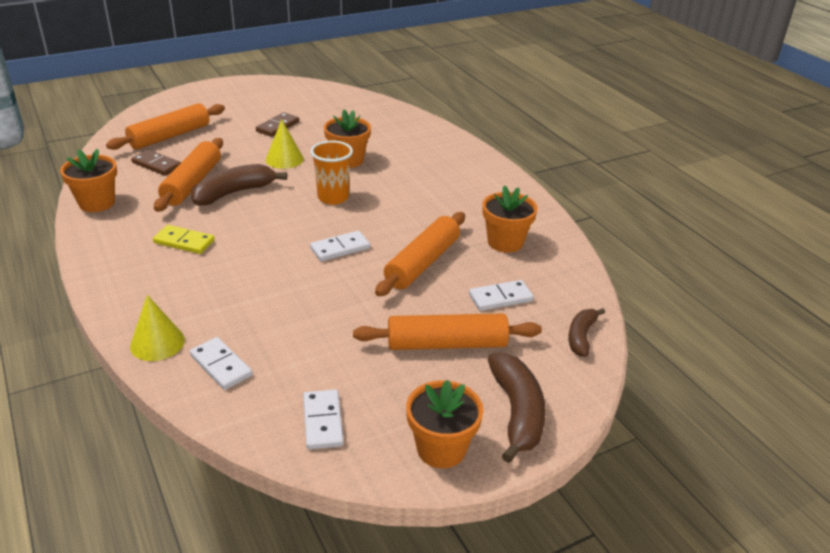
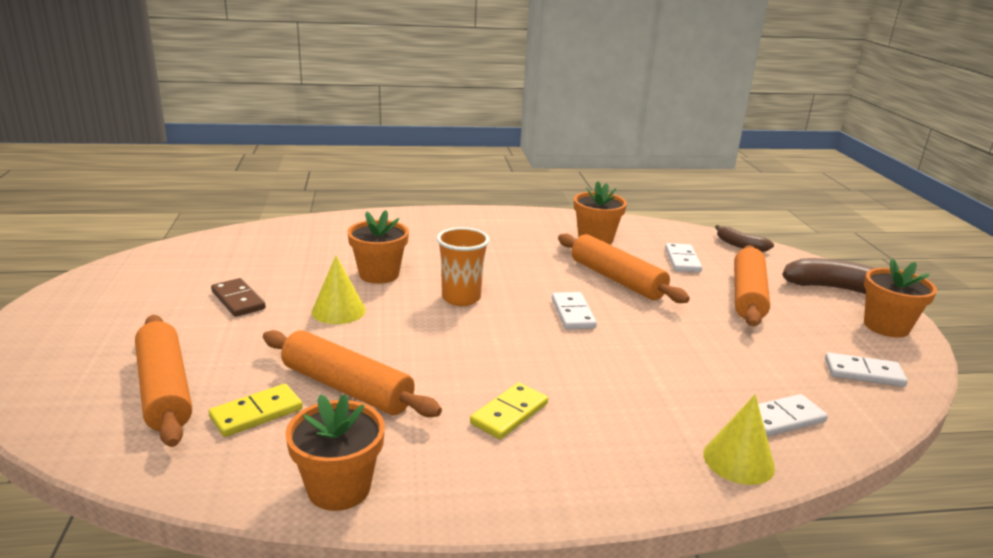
camera: 70 degrees left, 10 degrees down
brown domino [131,150,181,176] -> yellow domino [208,384,303,437]
brown banana [191,164,287,206] -> none

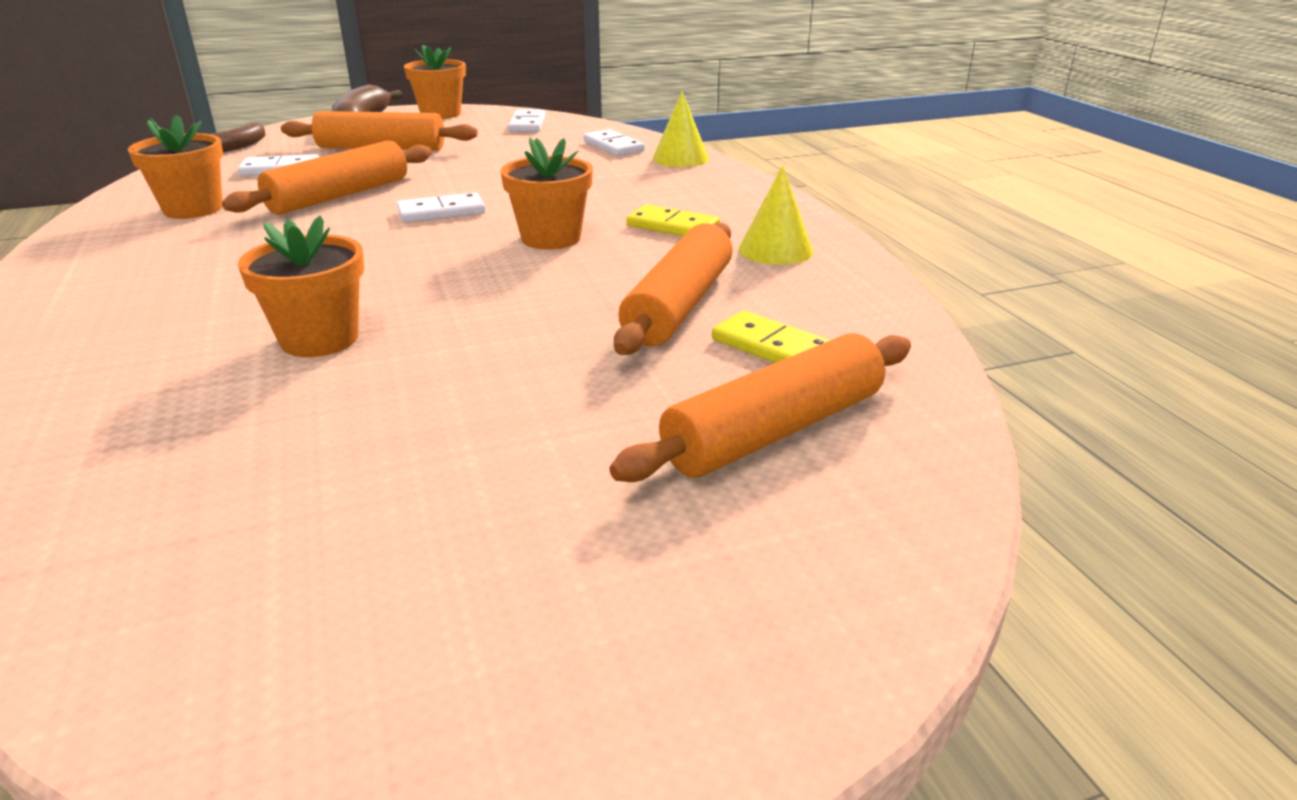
camera: 100 degrees left, 5 degrees up
brown domino [211,278,266,317] -> none
orange flower pot [285,394,385,511] -> orange flower pot moved to [500,137,593,250]
yellow cone [311,256,366,324] -> yellow cone moved to [739,165,813,265]
orange cup [437,227,490,306] -> none

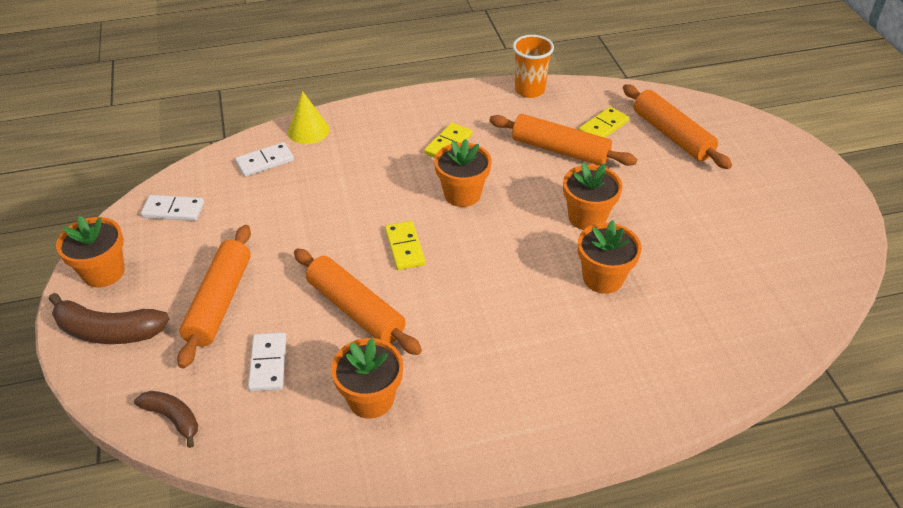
camera: 85 degrees left, 15 degrees up
white domino [397,192,485,223] -> yellow domino [385,221,425,270]
yellow cone [739,165,813,265] -> none
none -> orange cup [513,35,554,98]
none -> orange flower pot [563,163,623,230]

